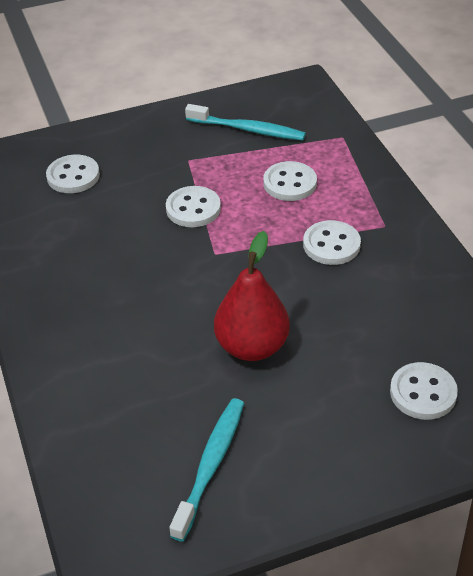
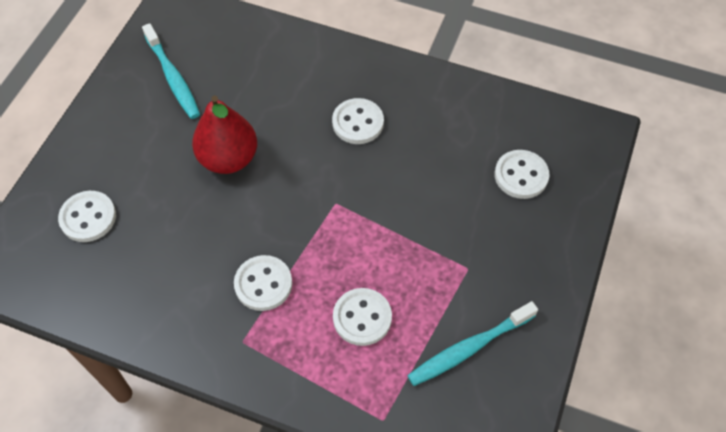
camera: 130 degrees right, 15 degrees up
white button [166,186,221,227] -> white button moved to [332,98,384,144]

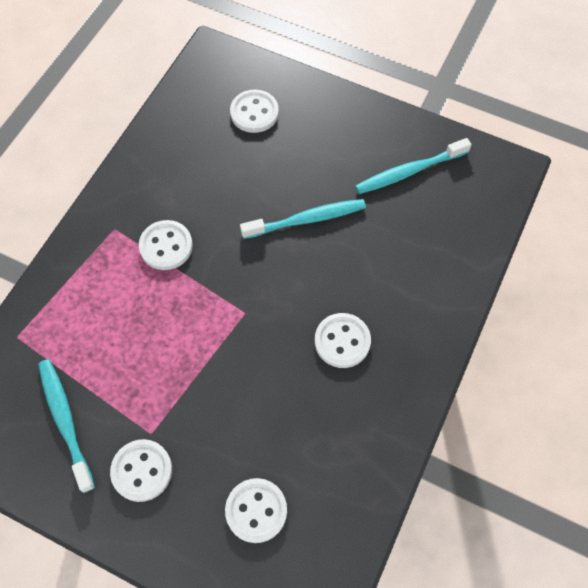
camera: 95 degrees right, 5 degrees up
red pear [192,95,257,174] -> turquoise toothbrush [240,199,366,239]
white button [333,288,392,346] -> white button moved to [110,439,172,502]

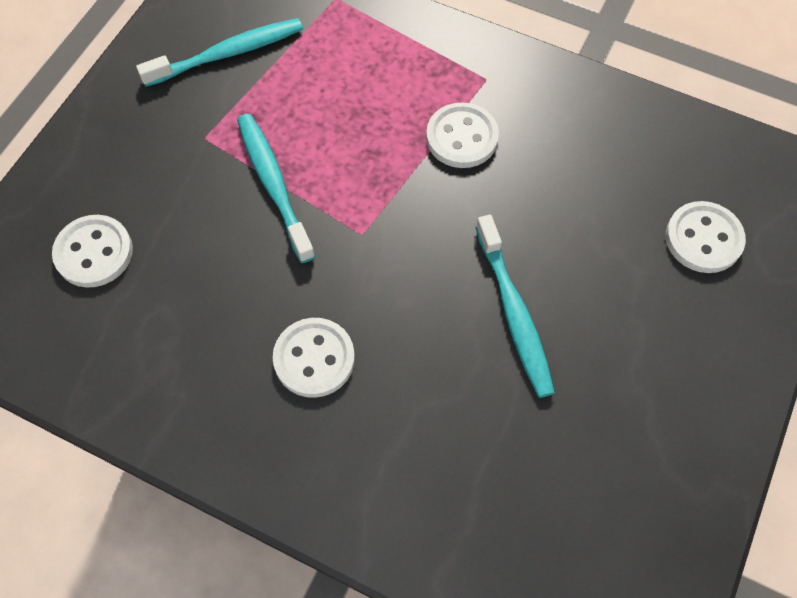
camera: 90 degrees right, 0 degrees up
white button [110,439,172,502] -> none
turquoise toothbrush [355,138,472,194] -> turquoise toothbrush moved to [237,114,316,263]

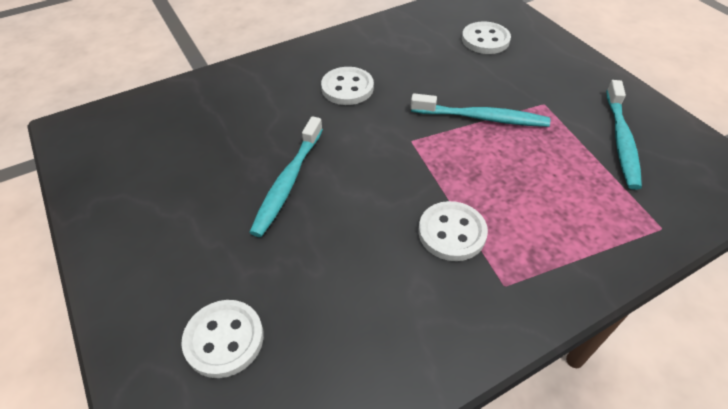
camera: 125 degrees right, 15 degrees down
turquoise toothbrush [475,215,555,398] -> turquoise toothbrush turned 90 degrees counterclockwise [249,116,323,237]

